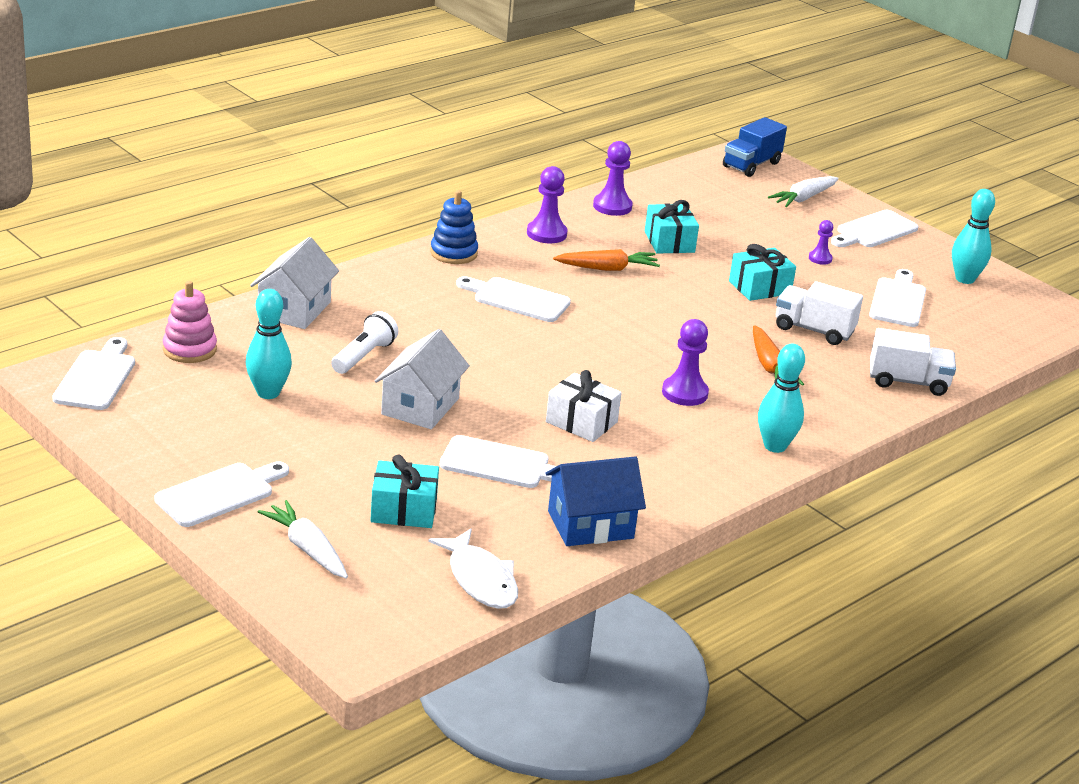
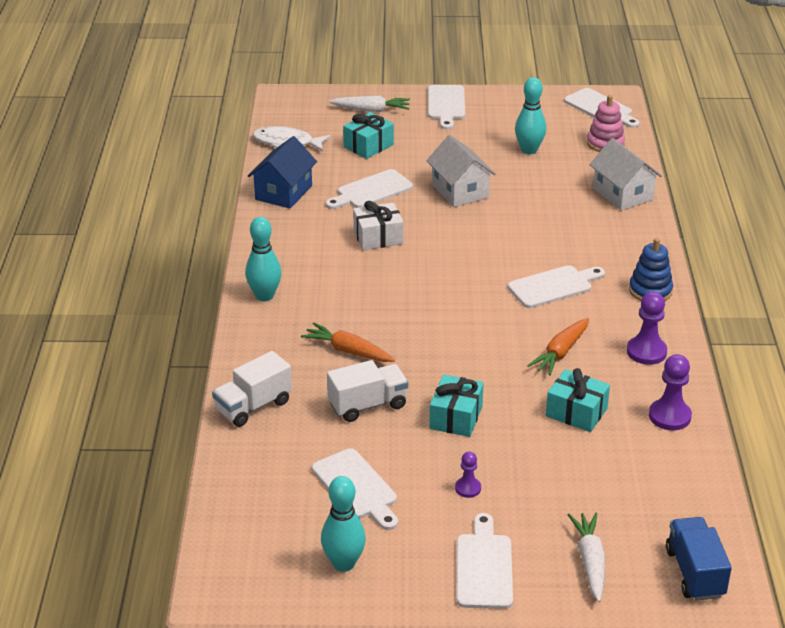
camera: 135 degrees right, 5 degrees up
white flashlight [331,311,398,374] -> none
purple pawn [662,319,709,406] -> none

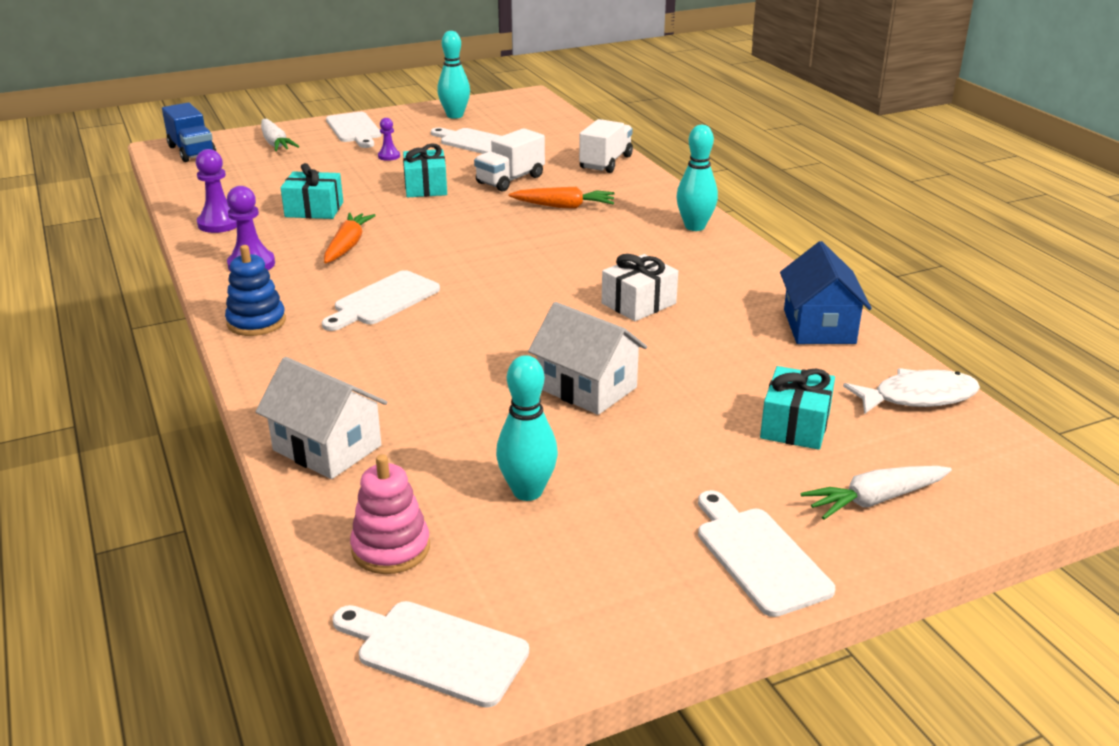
camera: 155 degrees right, 5 degrees down
white cutting board [326,169,413,209] -> none

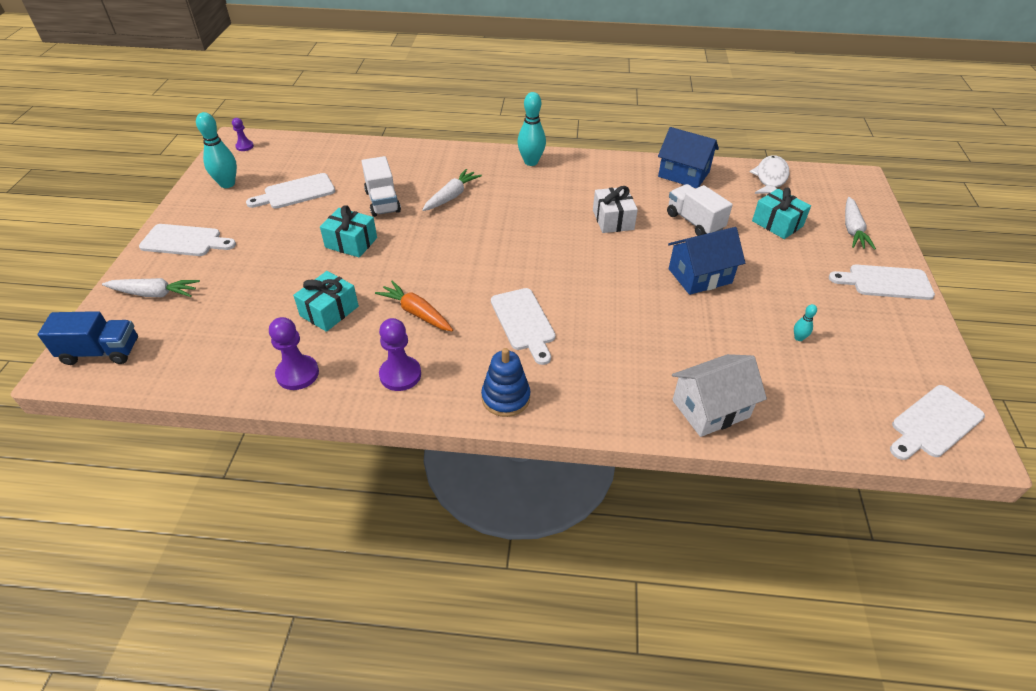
camera: 60 degrees left, 15 degrees up
pink stacking toy [350,454,430,574] -> none
purple pawn [378,118,400,161] -> purple pawn moved to [232,118,254,151]
turquoise bowling pin [496,355,558,501] -> turquoise bowling pin [794,304,817,341], size x0.47
orange carrot [509,187,615,209] -> white carrot [422,169,482,211]
white house [528,302,647,415] -> blue house [668,227,745,295]
white truck [579,119,633,173] -> white truck moved to [667,184,733,236]

